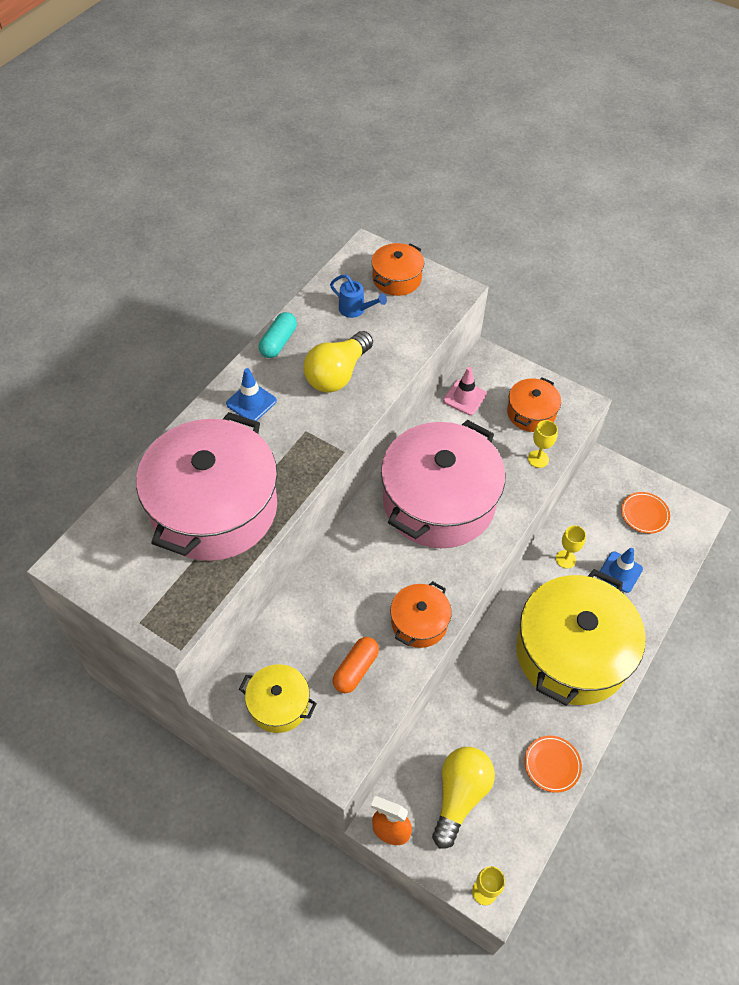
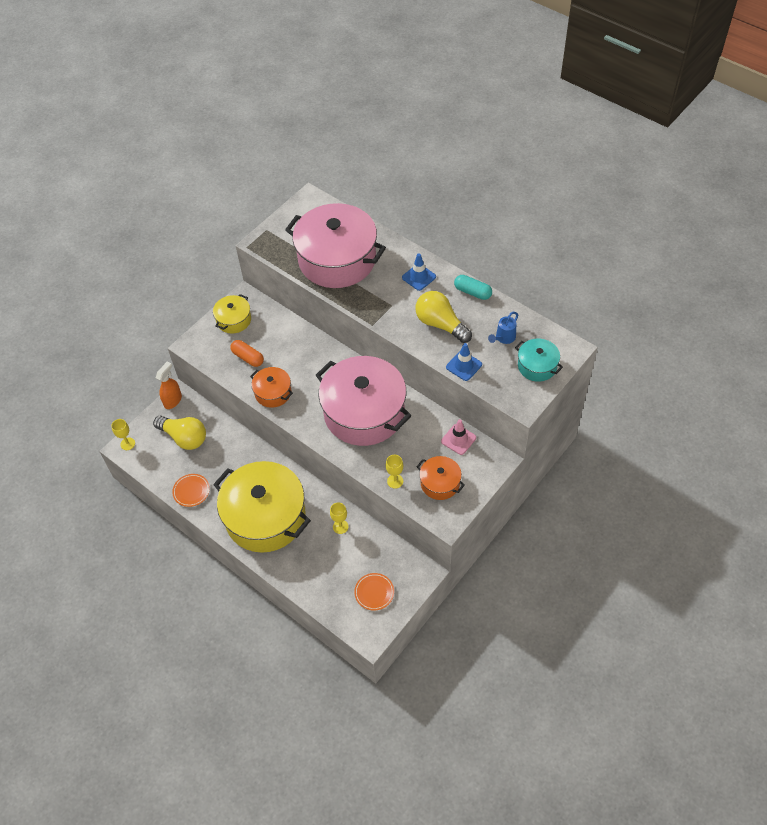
camera: 100 degrees right, 0 degrees up
orange pot [372,243,424,296] -> turquoise pot [515,339,563,382]
blue traffic cone [600,548,643,593] -> blue traffic cone moved to [446,343,482,381]

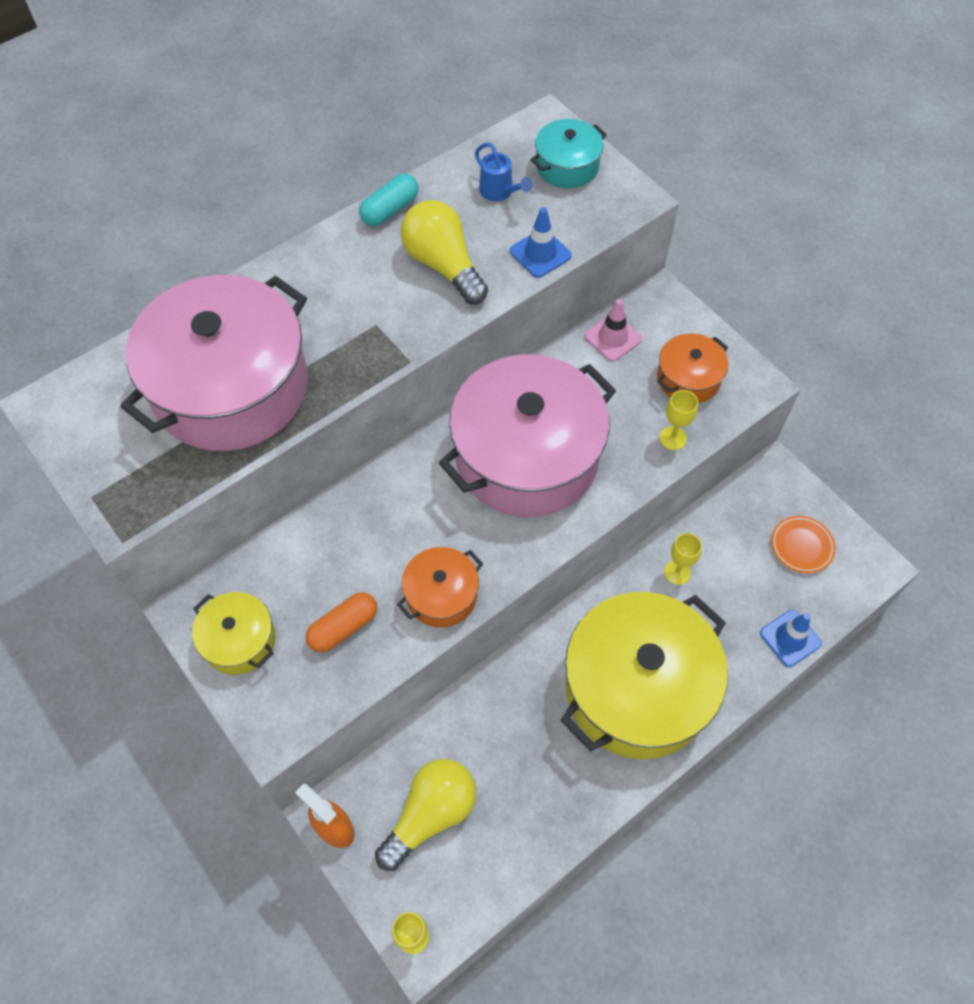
camera: 80 degrees left, 5 degrees up
orange plate [172,474,210,507] -> none
blue traffic cone [402,253,436,291] -> blue traffic cone moved to [760,610,822,667]
yellow light bulb [415,291,472,343] -> yellow light bulb turned 90 degrees clockwise [401,200,488,304]

